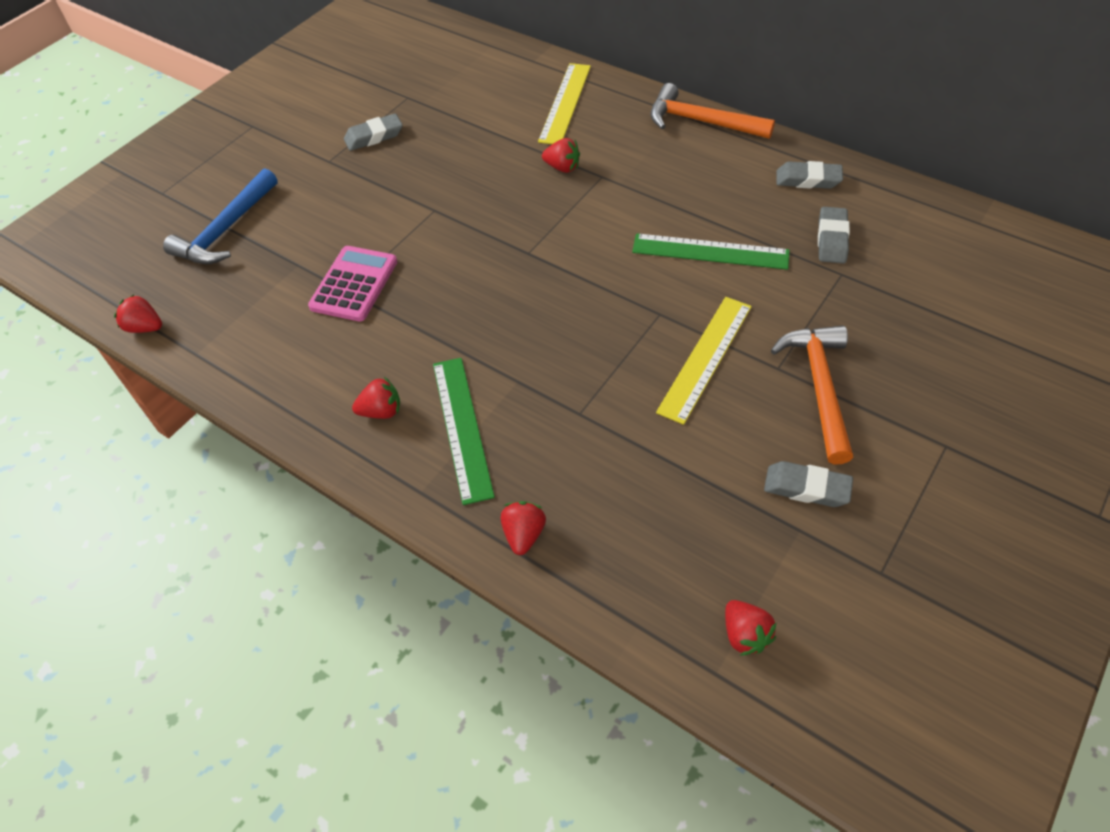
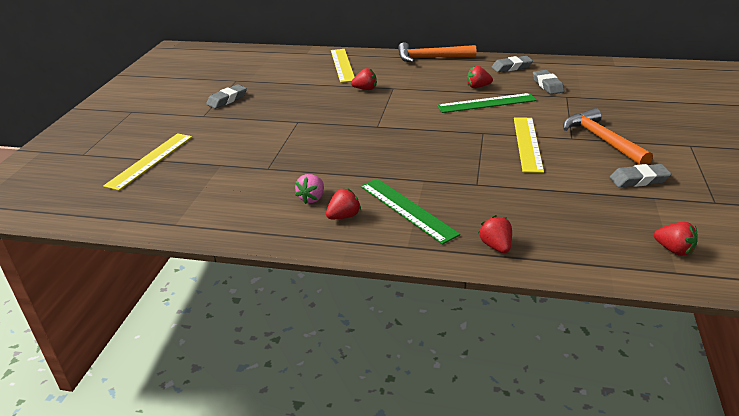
camera: 25 degrees left, 20 degrees down
red strawberry [114,295,162,333] -> red strawberry moved to [467,66,493,88]
blue hammer [163,168,278,264] -> yellow ruler [103,133,192,191]
pink calculator [308,246,397,322] -> none
none -> pink strawberry [295,174,324,204]

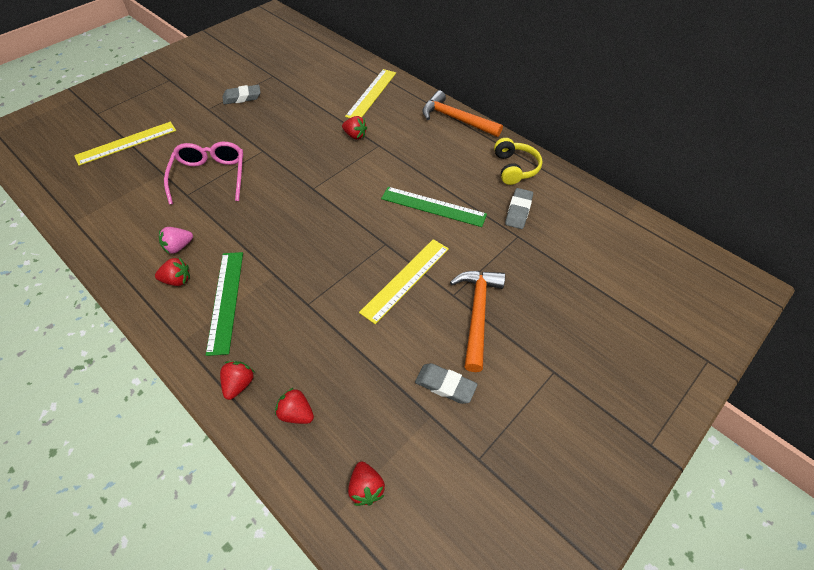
camera: 30 degrees right, 20 degrees up
red strawberry [467,66,493,88] -> red strawberry moved to [275,388,314,424]
grey eraser [492,56,533,72] -> yellow headphones [494,138,542,185]
none -> pink glasses [164,142,243,205]

